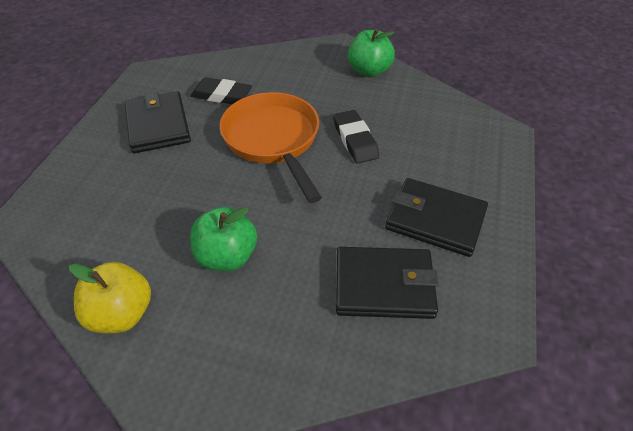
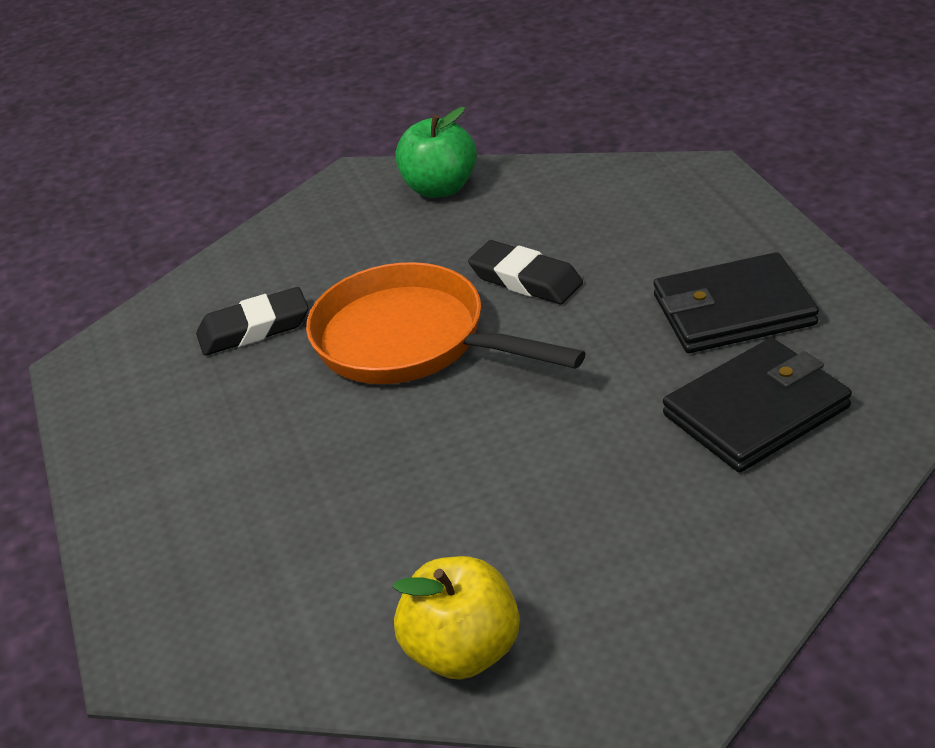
camera: 30 degrees left, 10 degrees down
black wallet [125,91,191,153] -> none
green apple [190,207,257,271] -> none

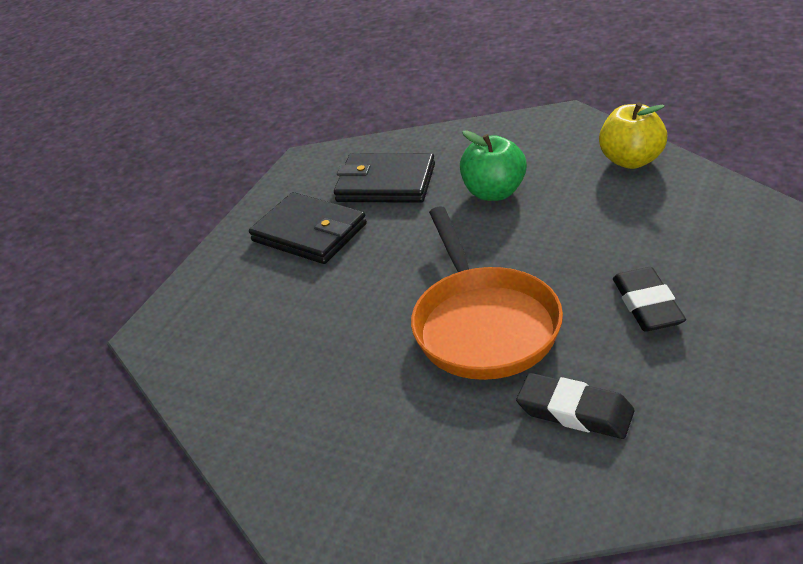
camera: 135 degrees left, 0 degrees up
green apple [395,107,477,198] -> green apple moved to [460,130,527,201]
black eraser [468,240,583,304] -> black eraser moved to [613,267,686,332]

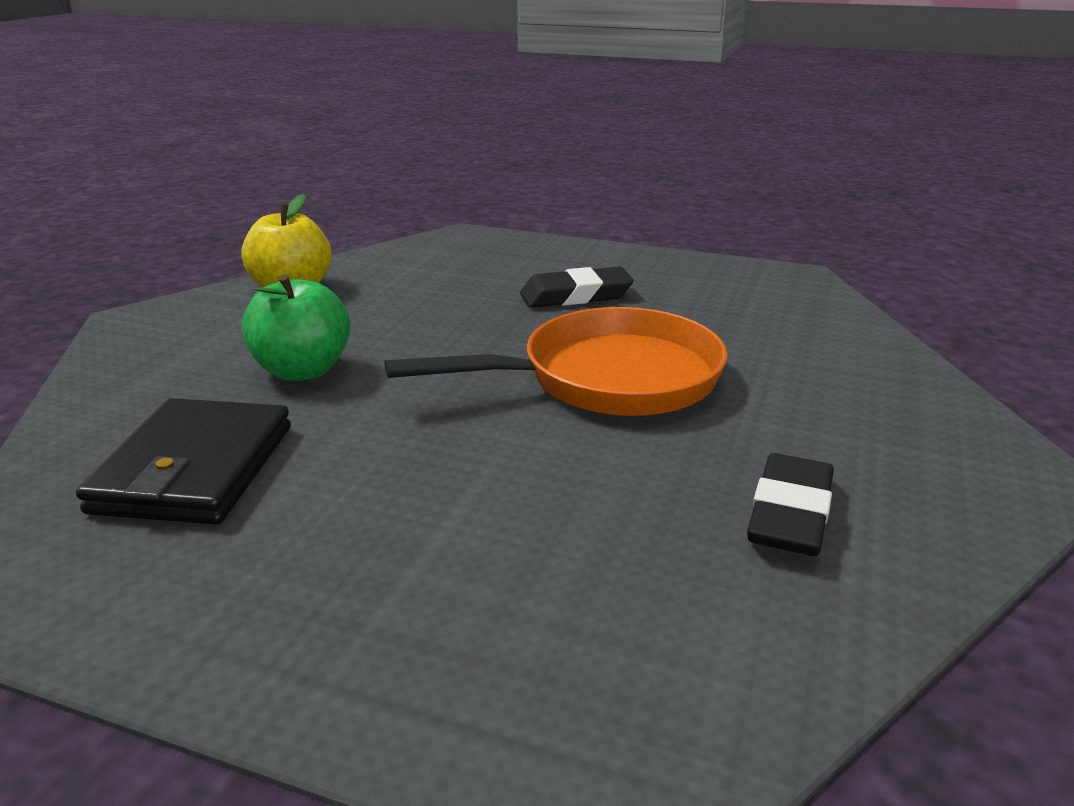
camera: 100 degrees left, 10 degrees down
black wallet [249,192,367,264] -> none
black eraser [516,373,634,439] -> black eraser moved to [747,453,834,556]

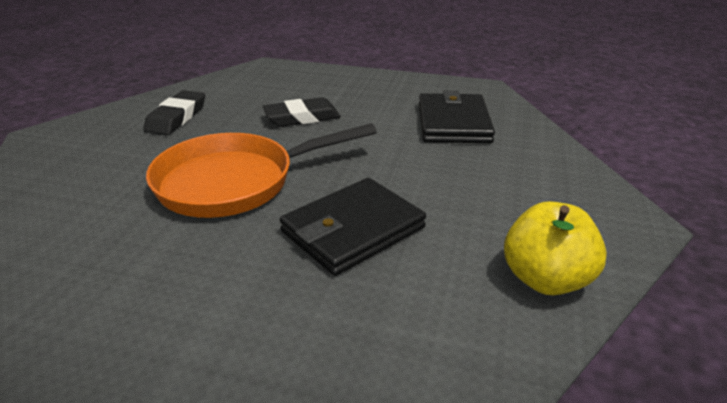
camera: 175 degrees right, 5 degrees up
green apple [242,274,351,381] -> none
black eraser [520,267,634,308] -> black eraser moved to [262,97,341,127]
none -> black wallet [280,178,426,276]

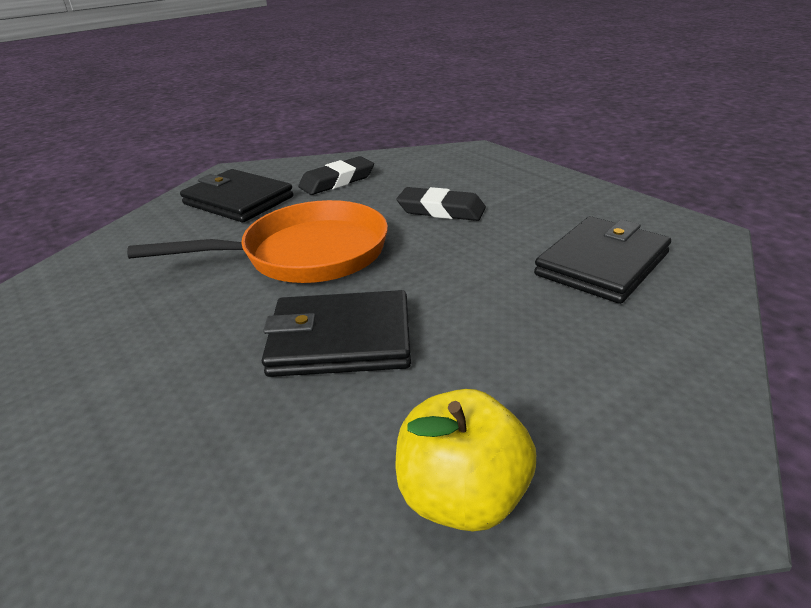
camera: 40 degrees right, 0 degrees up
orange pan [146,123,377,218] -> orange pan turned 150 degrees clockwise [127,200,388,283]
none -> black wallet [180,169,294,223]

